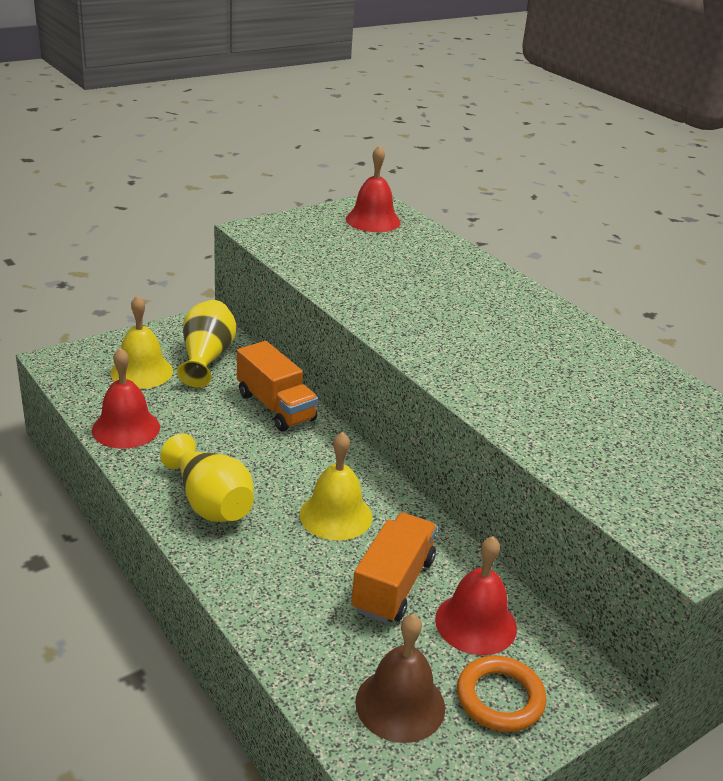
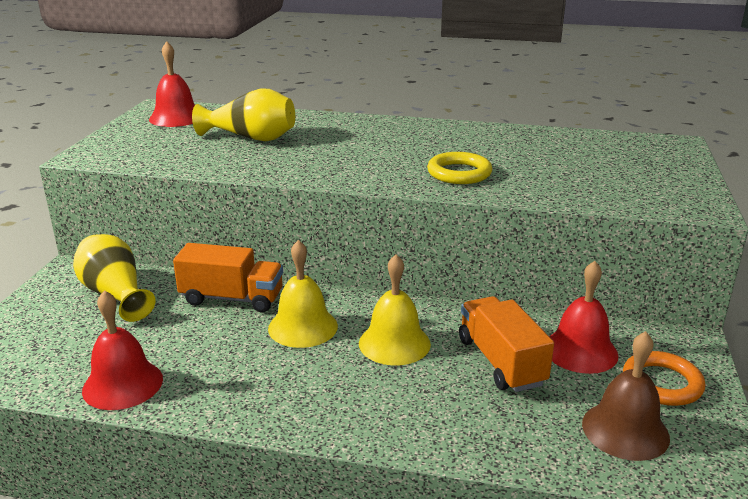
camera: 40 degrees left, 5 degrees down
yellow bell [111,295,173,389] -> yellow bell moved to [268,240,338,348]
yellow vase [161,433,254,522] -> yellow vase moved to [192,88,295,141]
none -> yellow ring [427,152,492,184]

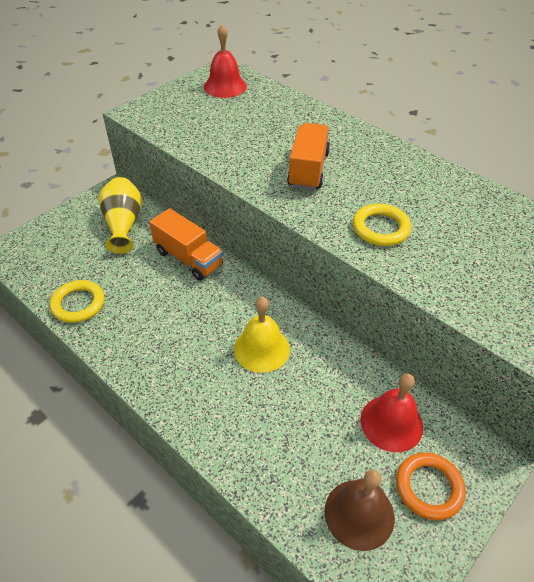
camera: 30 degrees right, 20 degrees up
red bell [82,290,163,410] -> yellow ring [50,280,104,323]
yellow vase [192,88,295,141] -> none
yellow bell [268,240,338,348] -> none
orange truck [459,296,554,392] -> orange truck moved to [287,123,330,190]

